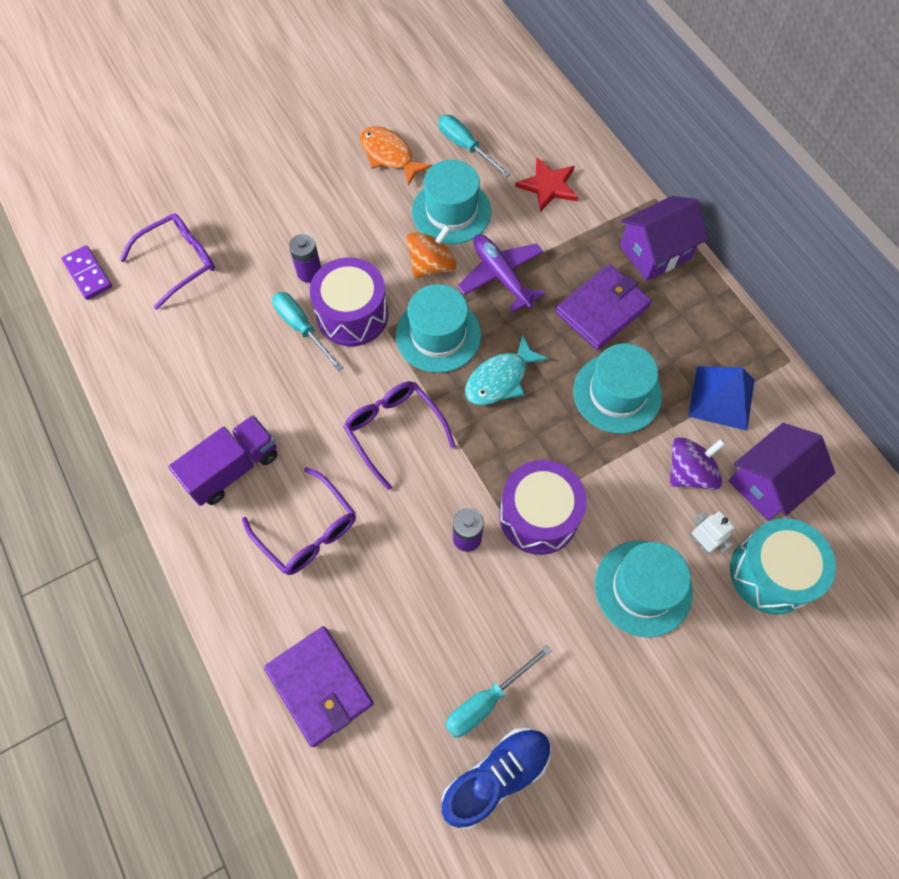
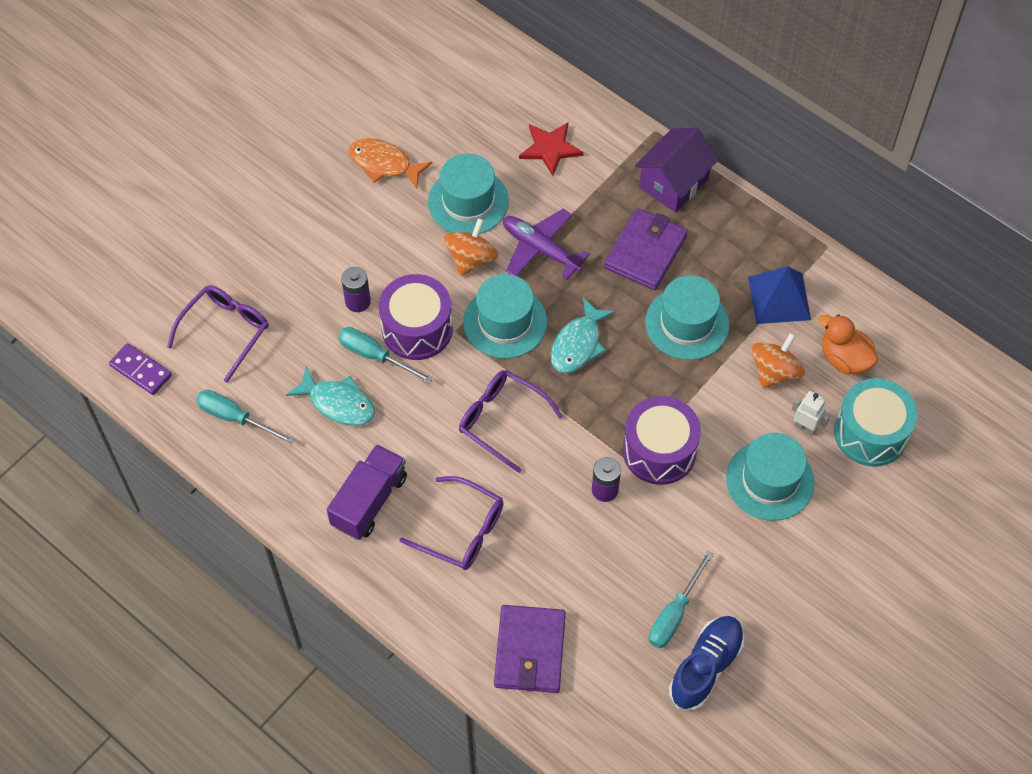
camera: 20 degrees left, 5 degrees down
purple wallet [264,626,374,747] -> purple wallet turned 60 degrees clockwise [494,605,566,693]
turquoise screwdriver [438,115,511,177] -> turquoise screwdriver moved to [196,390,294,444]
purple spinning top [670,437,726,490] -> orange spinning top [751,333,805,388]
purple house [729,423,835,521] -> orange duck [818,314,878,374]
none -> turquoise fish [286,367,375,426]

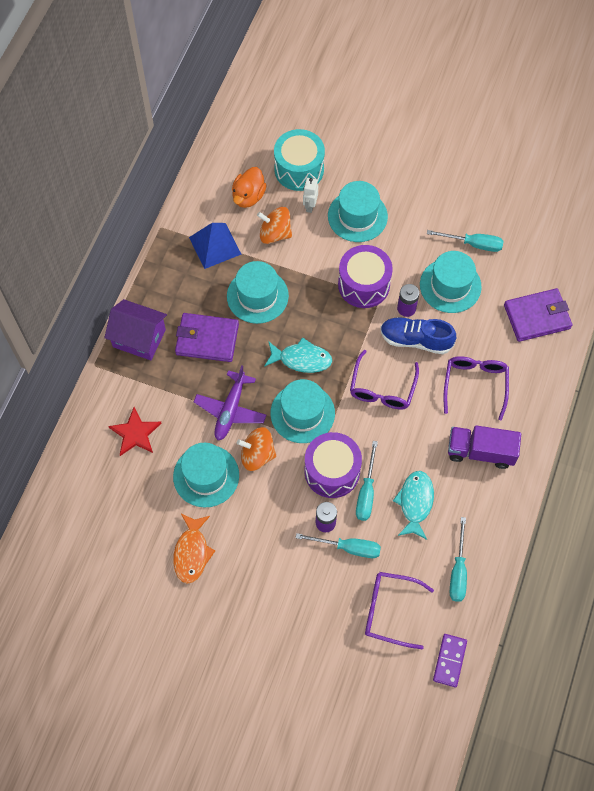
camera: 110 degrees left, 5 degrees up
blue shoe [669,616,745,711] -> blue shoe moved to [380,317,456,354]
none -> turquoise screwdriver [296,533,381,558]
none -> turquoise hat [420,251,482,313]

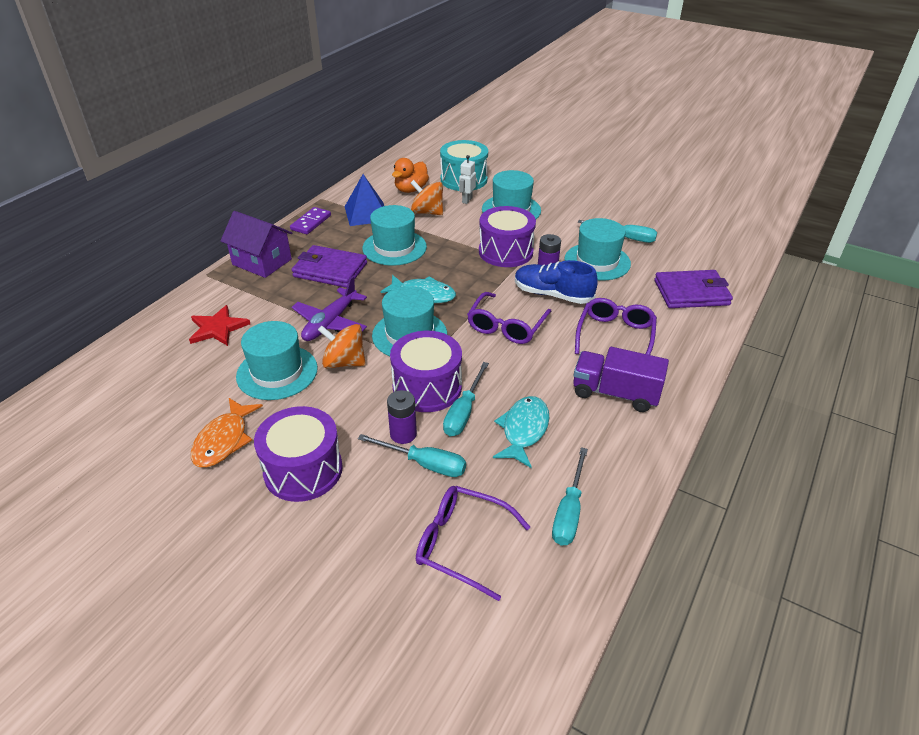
camera: 10 degrees right, 25 degrees down
purple domino [433,634,467,687] -> purple domino moved to [290,207,331,234]
none -> purple drum [254,406,343,502]

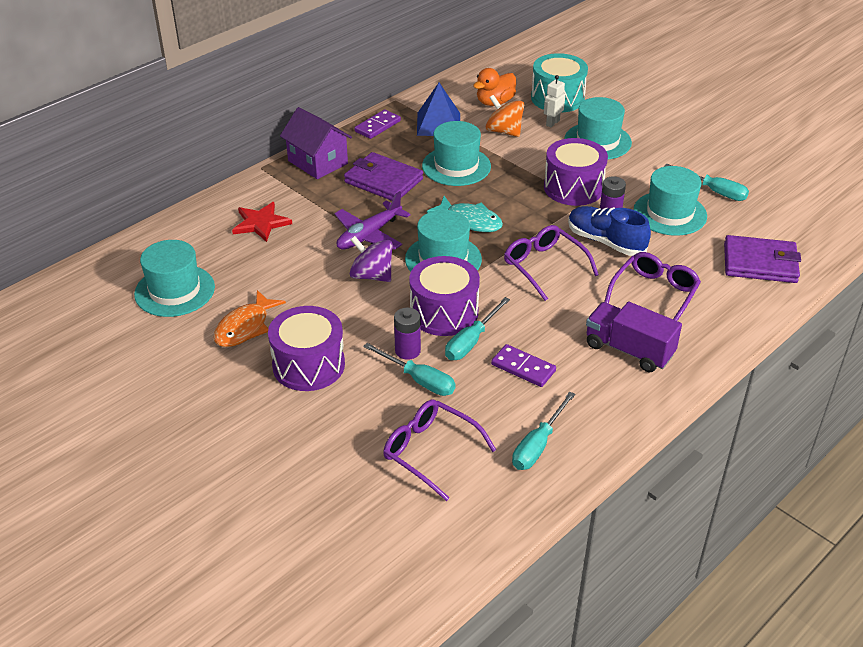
camera: 15 degrees right, 0 degrees up
turquoise hat [236,321,318,400] -> turquoise hat moved to [134,240,215,317]
orange spinning top [318,324,366,368] -> purple spinning top [350,236,393,282]
purple glasses [467,292,552,344] -> purple glasses turned 105 degrees clockwise [504,225,599,301]
turquoise fish [493,396,549,468] -> purple domino [491,344,556,387]

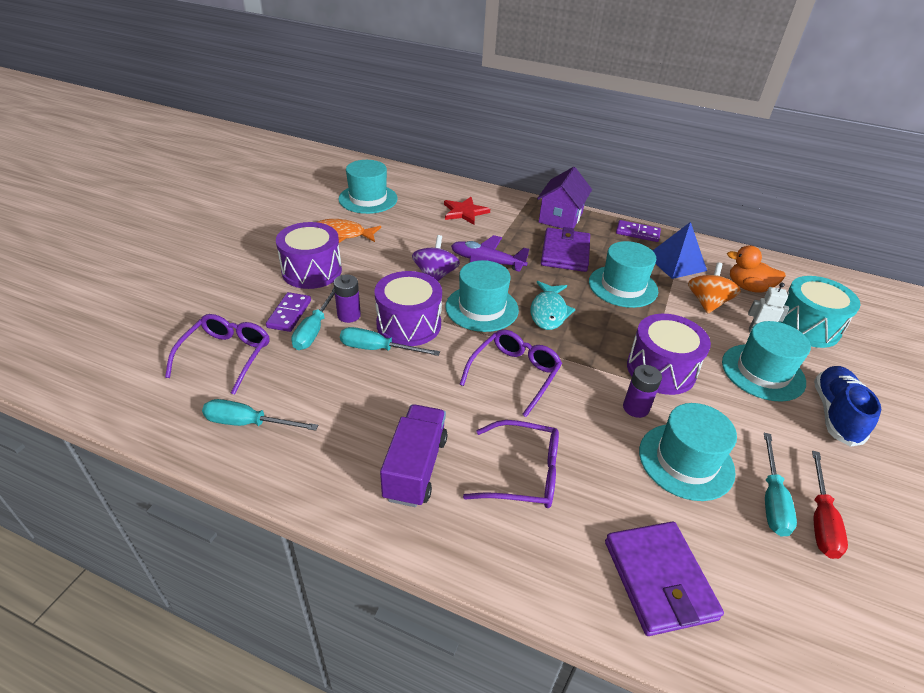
camera: 65 degrees right, 0 degrees up
purple domino [491,344,556,387] -> purple domino moved to [266,292,311,332]
blue shoe [568,206,651,256] -> blue shoe moved to [814,366,881,447]
none -> red screwdriver [812,451,848,559]

